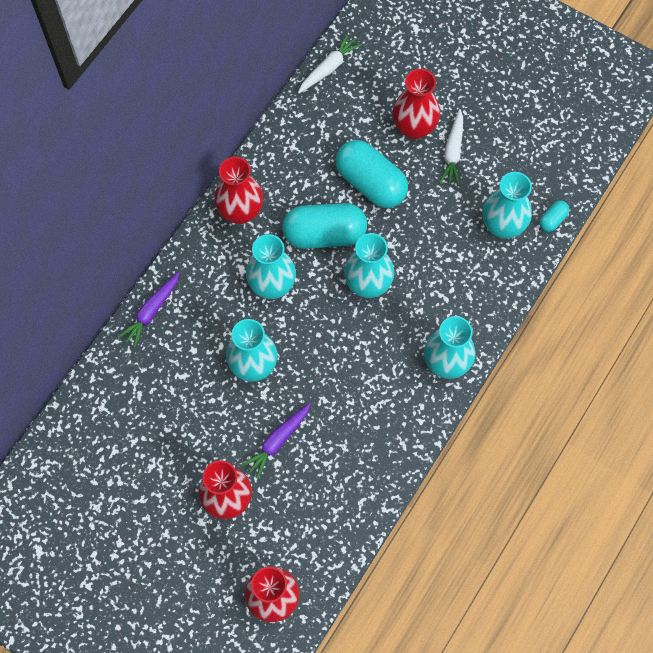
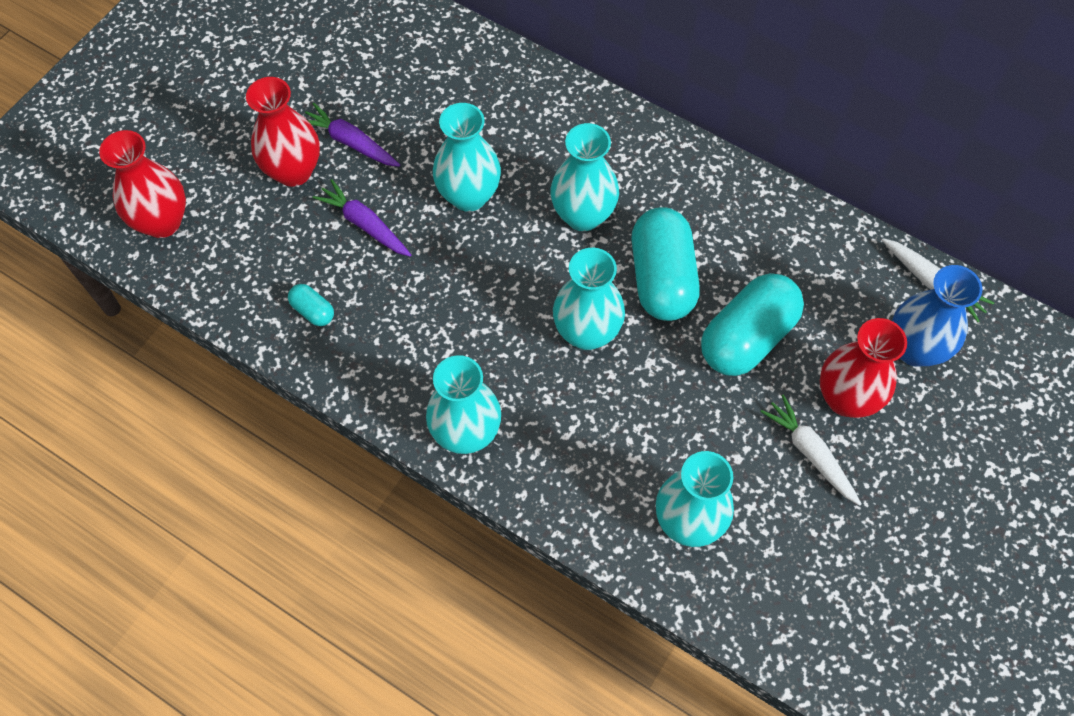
camera: 90 degrees right, 5 degrees down
purple carrot [118,272,180,348] -> purple carrot moved to [305,103,400,167]
red vase [214,157,263,224] -> none
white carrot [439,109,463,186] -> white carrot turned 45 degrees clockwise [761,395,862,506]
turquoise capsule [539,200,570,232] -> turquoise capsule moved to [288,284,334,326]
none -> blue vase [892,265,983,367]

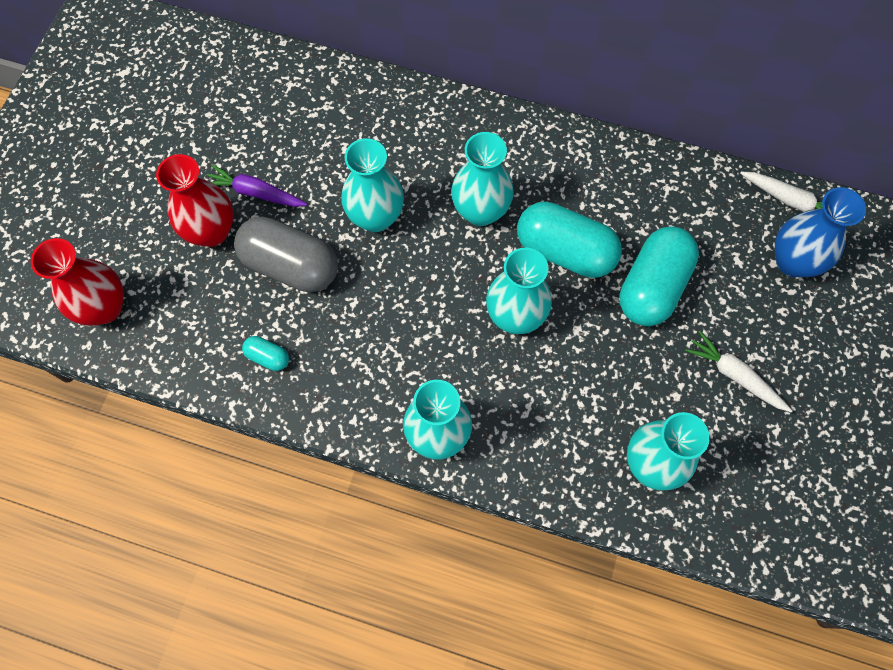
camera: 15 degrees left, 5 degrees up
purple carrot [313,179,411,257] -> grey capsule [234,217,338,292]
turquoise capsule [631,207,700,321] -> turquoise capsule turned 45 degrees counterclockwise [517,202,622,278]
red vase [820,318,907,418] -> none

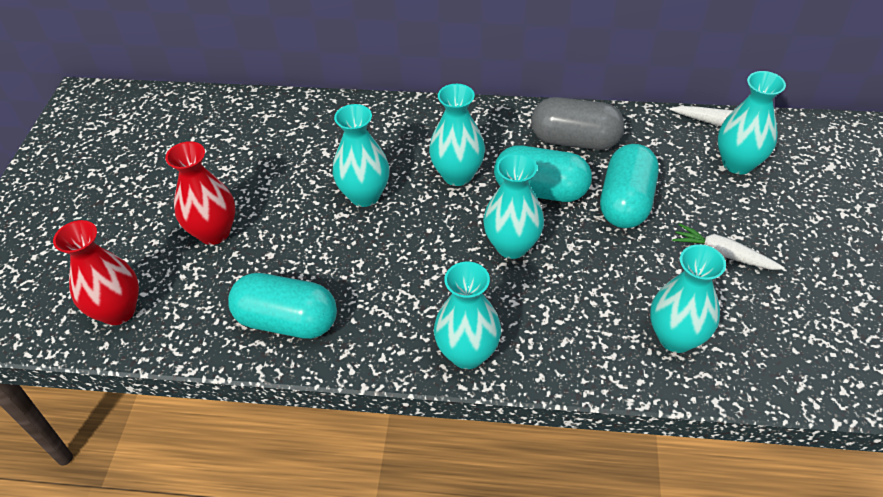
camera: 10 degrees left, 20 degrees down
purple carrot [207,164,307,207] -> none
grey capsule [234,217,338,292] -> grey capsule moved to [531,97,624,150]
turquoise capsule [242,336,289,371] -> turquoise capsule [228,273,337,339], size x2.26
blue vase [775,187,866,277] -> turquoise vase [718,71,786,174]

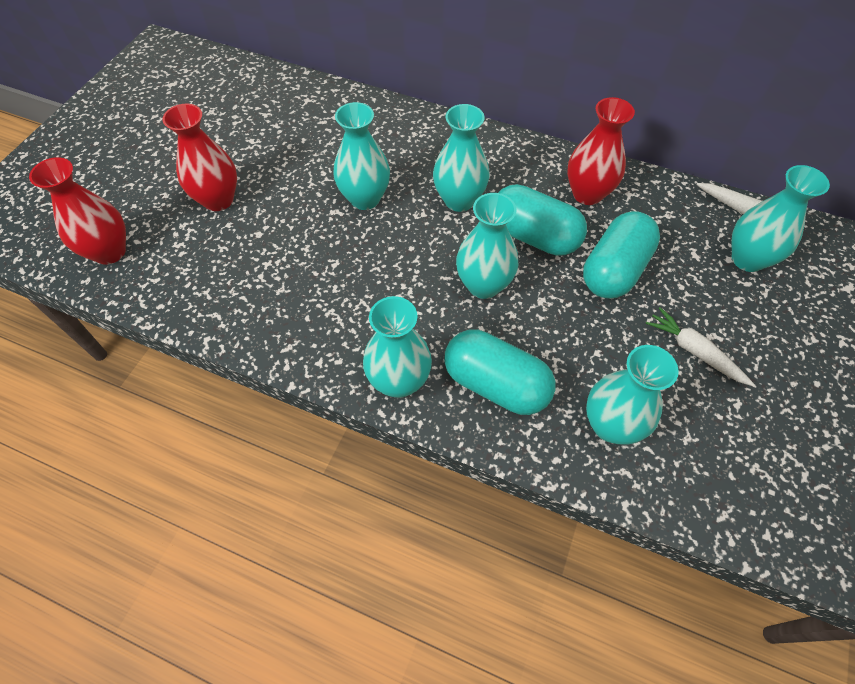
camera: 15 degrees right, 10 degrees up
turquoise capsule [228,273,337,339] -> turquoise capsule moved to [444,329,555,415]
grey capsule [531,97,624,150] -> red vase [567,97,635,205]

